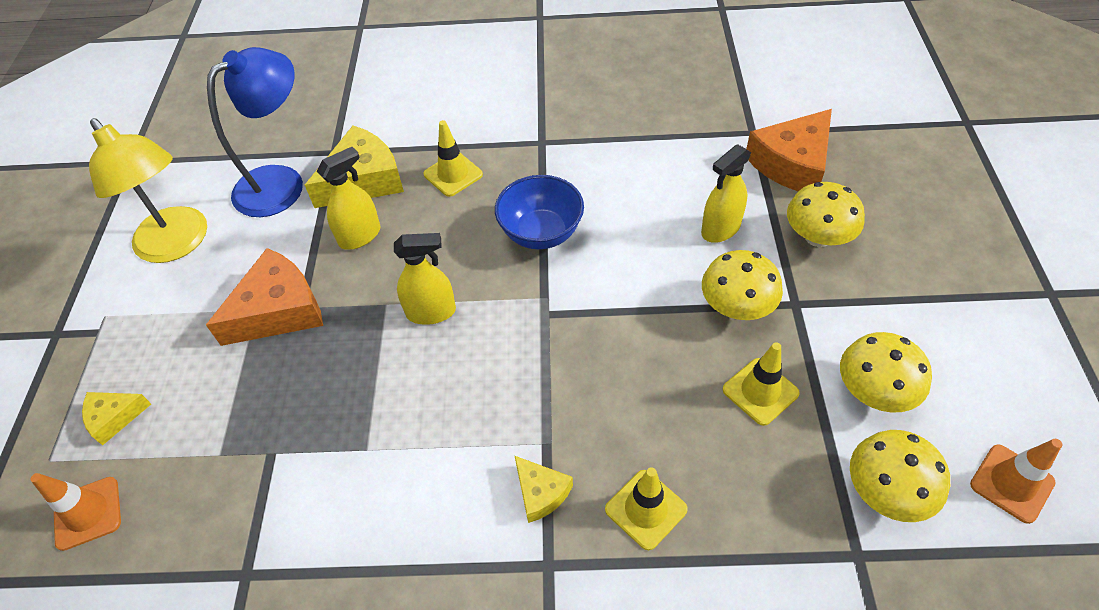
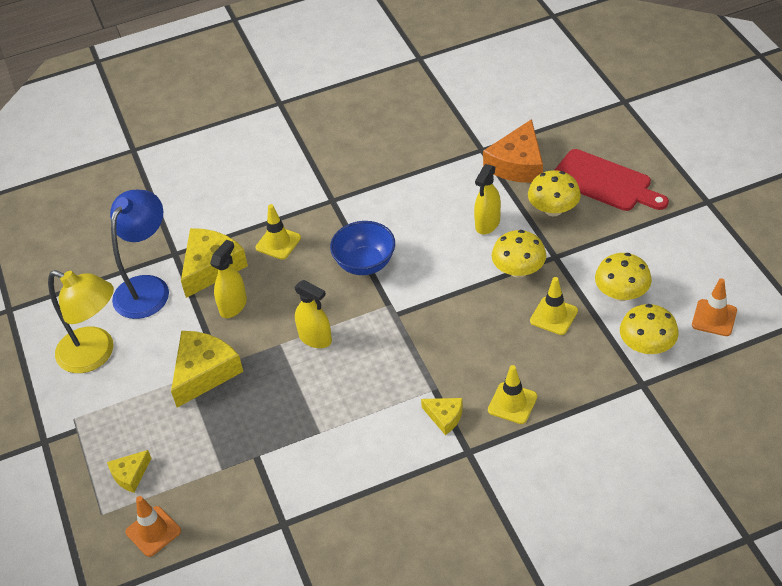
camera: 20 degrees left, 5 degrees down
orange cheese [206,248,323,346] -> yellow cheese [171,331,243,408]
yellow spray bottle [394,233,456,325] -> yellow spray bottle turned 60 degrees clockwise [294,280,332,348]
none -> red cutting board [555,149,669,211]

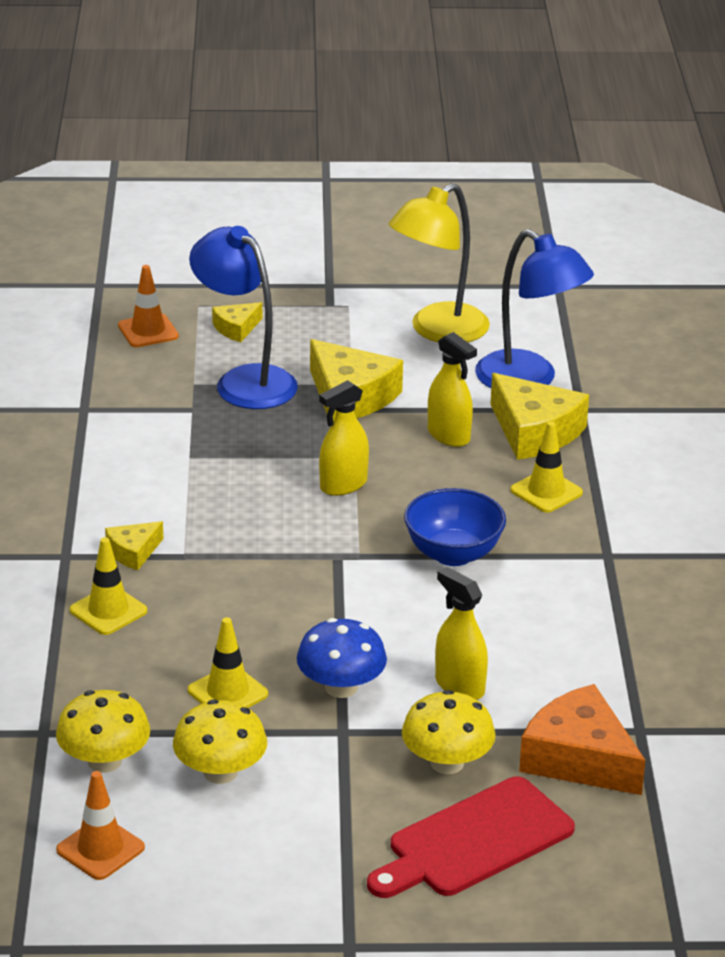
camera: 105 degrees right, 15 degrees down
yellow cheese [107,450,151,493] -> yellow cheese turned 105 degrees counterclockwise [212,302,262,342]
yellow mushroom [492,230,546,278] -> blue mushroom [297,618,387,698]
none -> blue lamp [189,226,298,409]

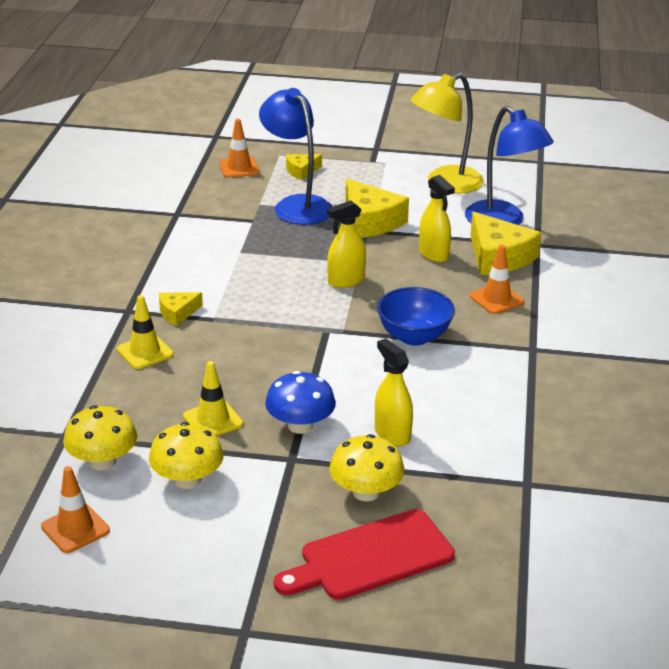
camera: 10 degrees right, 0 degrees up
yellow traffic cone [510,421,583,513] -> orange traffic cone [470,245,524,314]
orange cheese [519,684,646,795] -> none

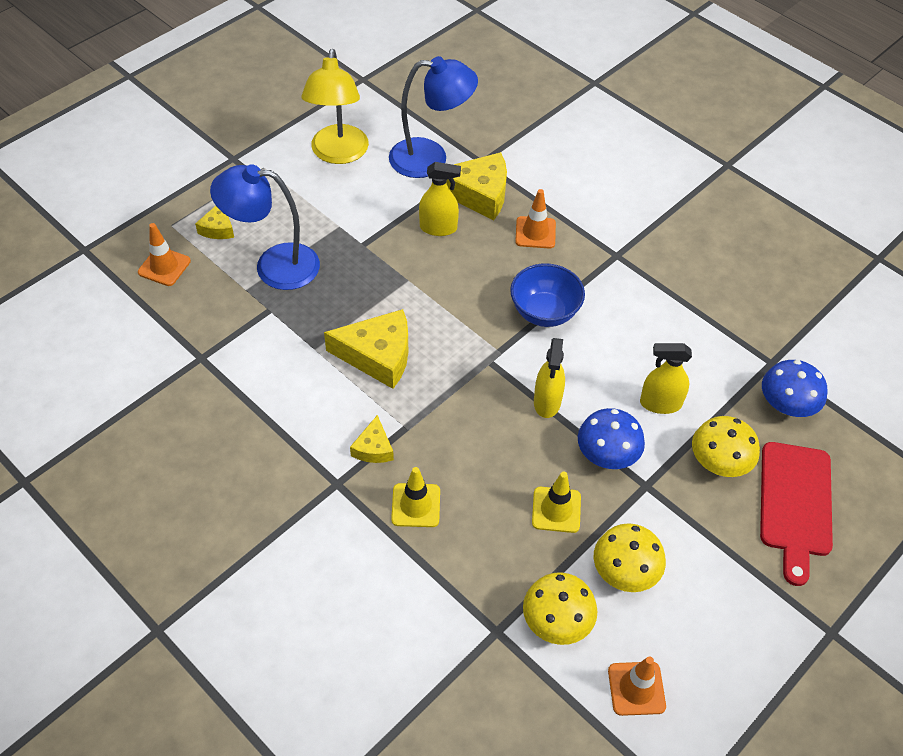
camera: 55 degrees left, 20 degrees up
yellow spray bottle [327,200,366,288] -> yellow spray bottle moved to [534,338,565,418]
yellow cheese [345,179,409,238] -> yellow cheese moved to [324,309,408,389]
none -> blue mushroom [762,360,827,417]

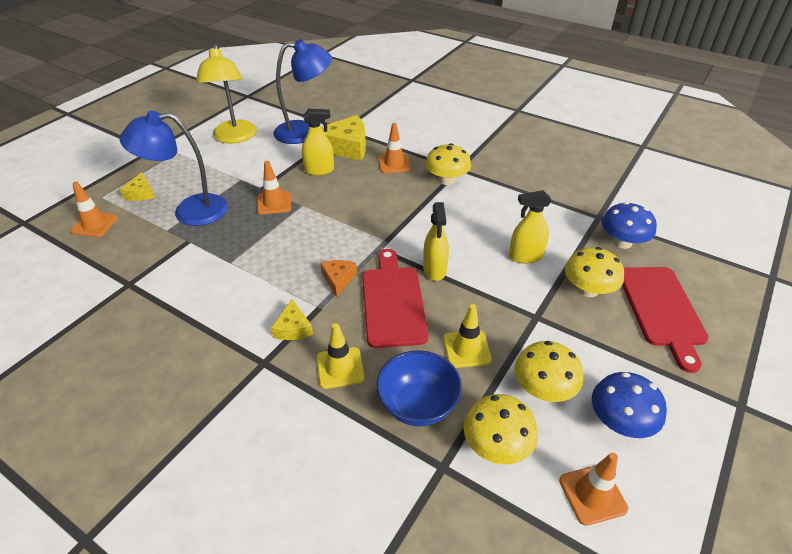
camera: 10 degrees left, 10 degrees down
yellow cheese [324,309,408,389] -> none
blue bowl [510,263,585,327] -> blue bowl moved to [377,350,462,426]
blue mushroom [578,408,645,469] -> blue mushroom moved to [592,372,667,438]
none -> orange traffic cone [257,161,291,215]
none -> orange cheese [320,260,357,297]
none -> red cutting board [362,249,429,348]
none -> yellow mushroom [425,143,471,185]

